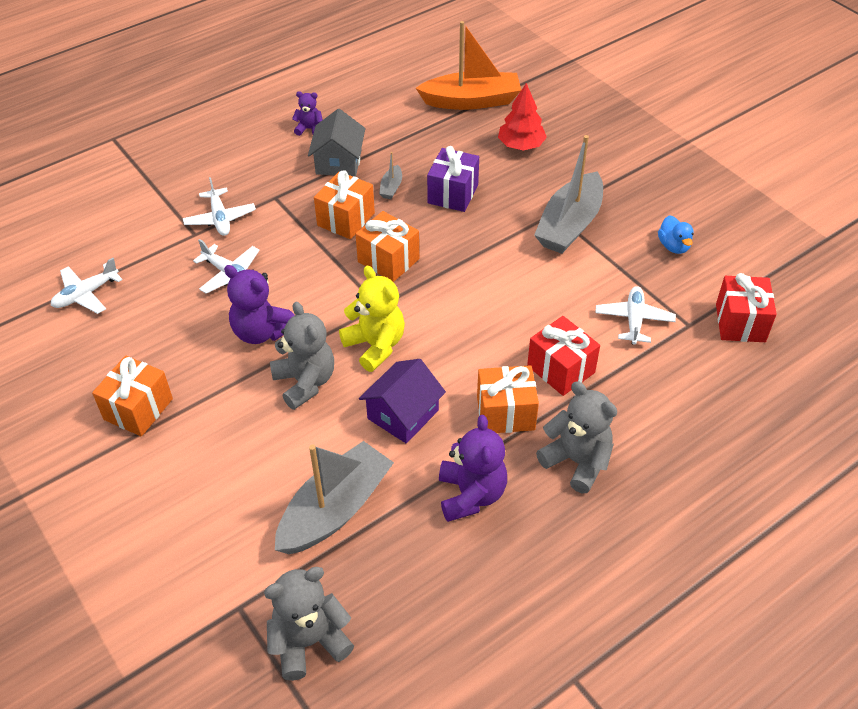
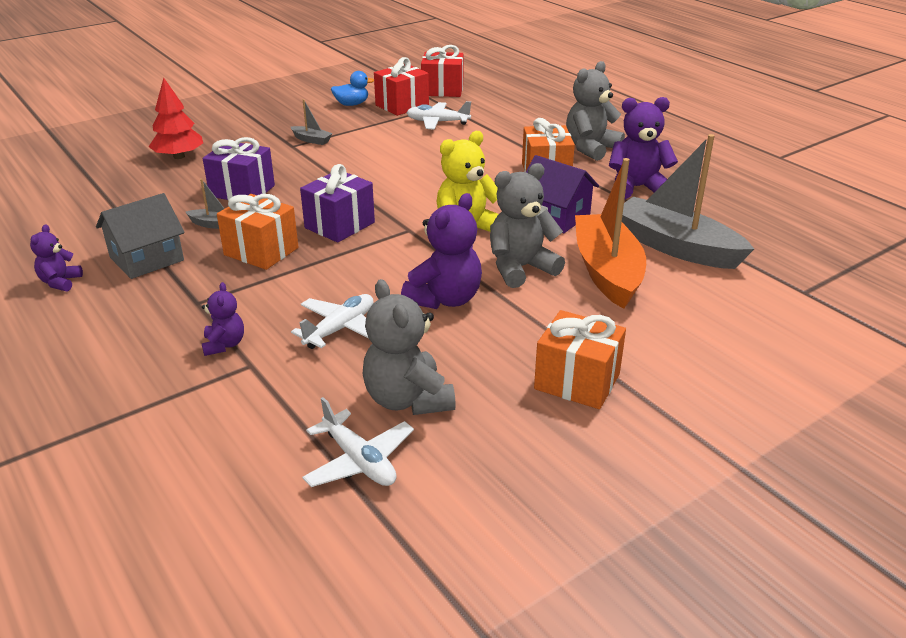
camera: 90 degrees left, 15 degrees down
white plane [183,177,256,236] -> purple teddy bear [202,282,244,356]
grey teddy bear [264,567,354,681] -> grey teddy bear moved to [363,279,456,415]
grey house [308,109,365,177] -> grey house turned 45 degrees counterclockwise [96,193,185,279]
orange gift [356,211,419,282] -> purple gift [300,164,375,243]
orange boat [416,21,521,110] -> orange boat moved to [575,158,646,309]
red gift [527,316,600,396] -> red gift moved to [374,57,429,116]
grey boat [534,135,603,254] -> grey boat [291,99,333,145], size x0.42

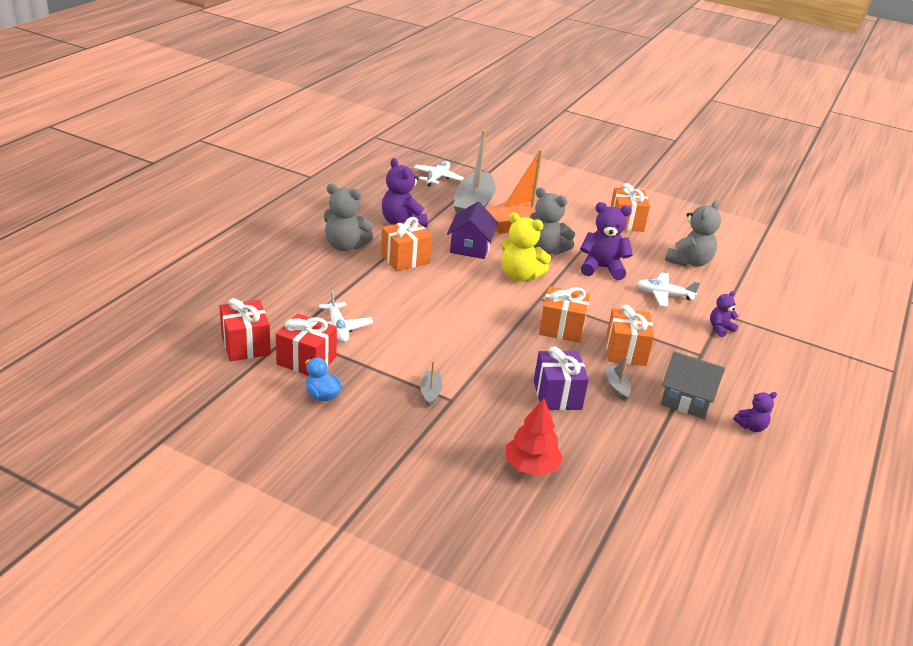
camera: 120 degrees left, 0 degrees up
purple gift [300,164,375,243] -> orange gift [539,286,590,343]
white plane [302,397,414,487] -> white plane moved to [414,161,464,187]

